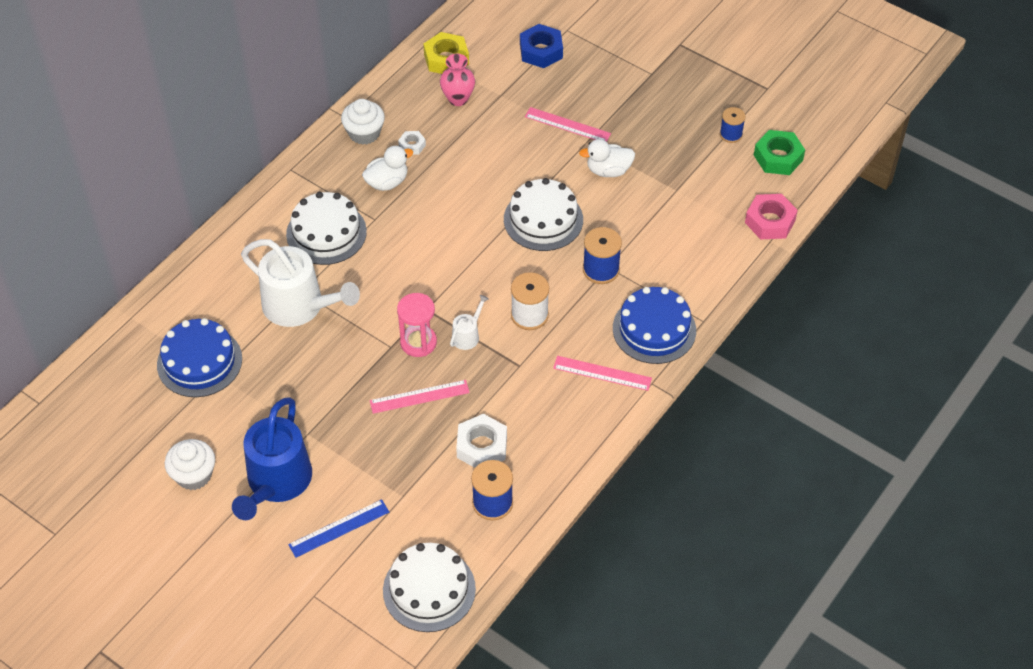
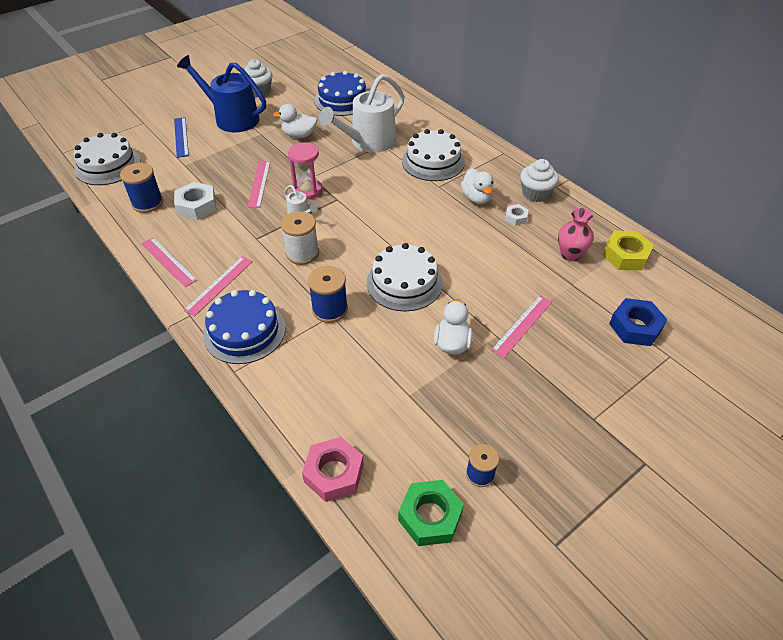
camera: 105 degrees right, 5 degrees down
none -> pink ruler [141,237,197,287]
none -> white duck [273,104,317,138]

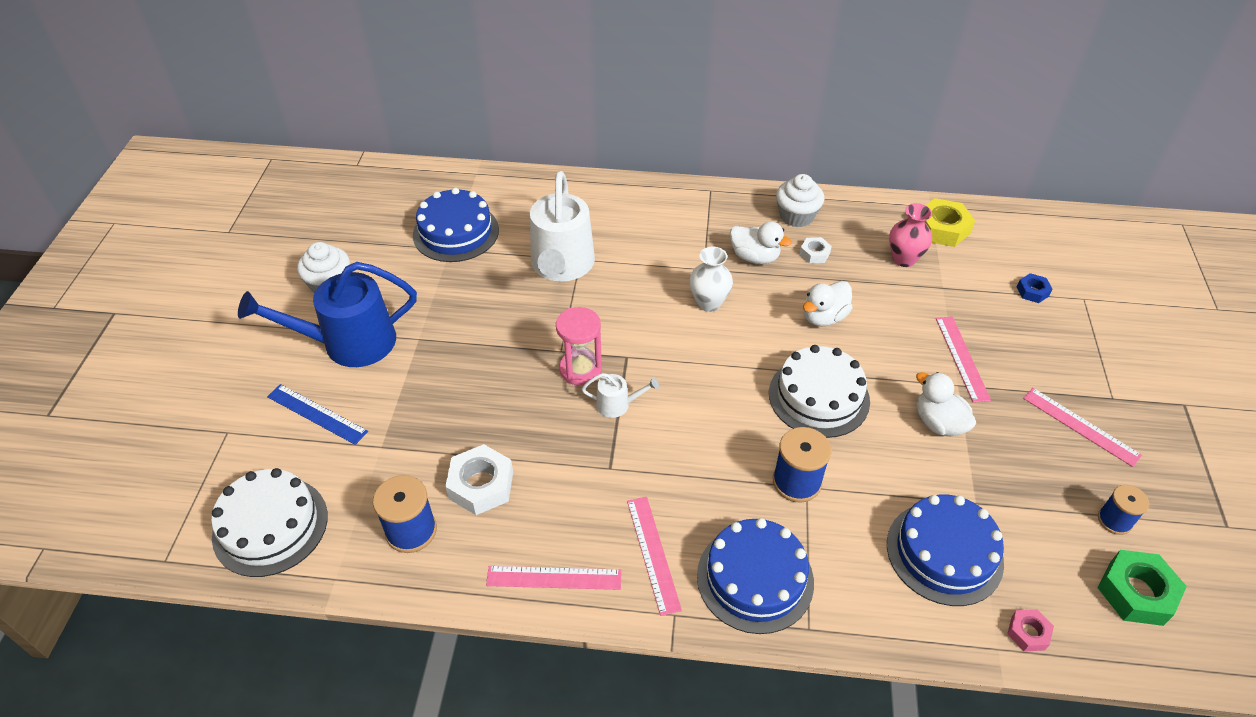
camera: 45 degrees left, 0 degrees up
pink ruler [247,161,271,208] -> pink ruler moved to [1023,388,1142,467]
white duck [273,104,317,138] -> white duck moved to [803,281,853,326]
white spool [281,211,319,265] -> none
pink nut [302,437,364,502] -> pink nut [1007,609,1054,652], size x0.55
white cake [402,129,465,181] -> none
blue nut [609,298,667,346] -> blue nut [1017,273,1053,303], size x0.55
none -> white vase [689,247,733,312]
none -> blue cake [887,495,1004,606]

